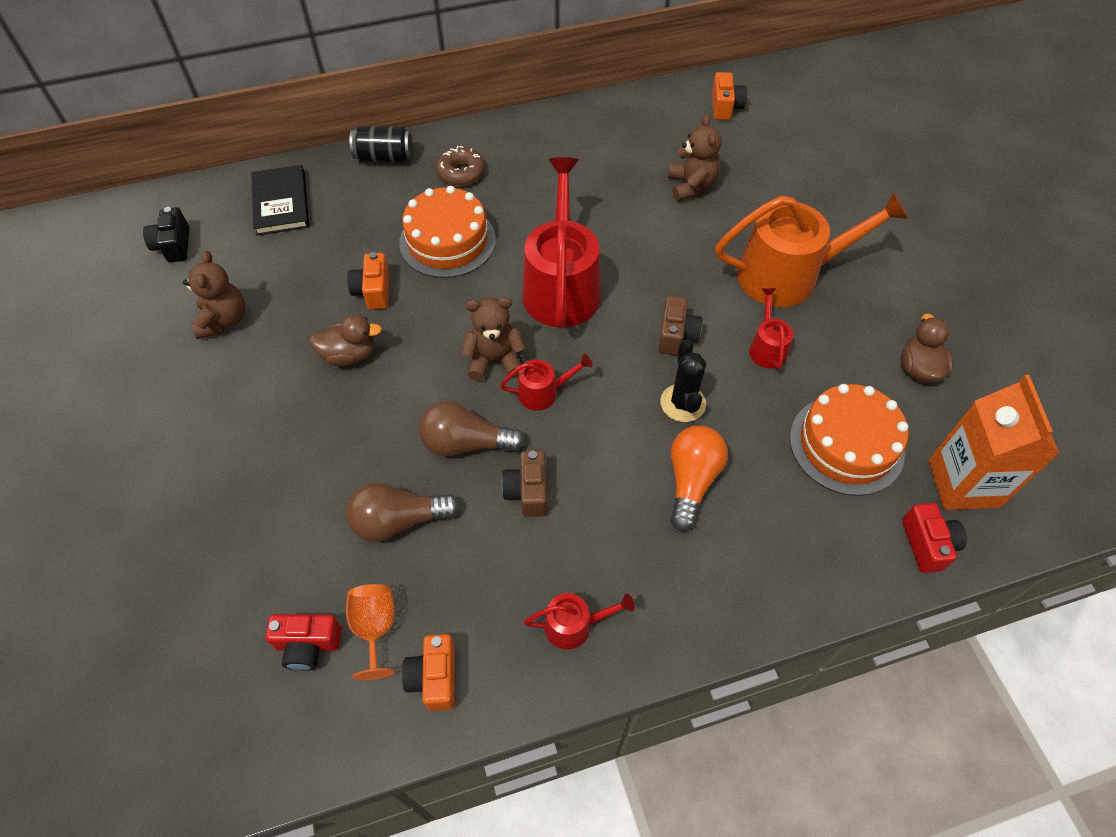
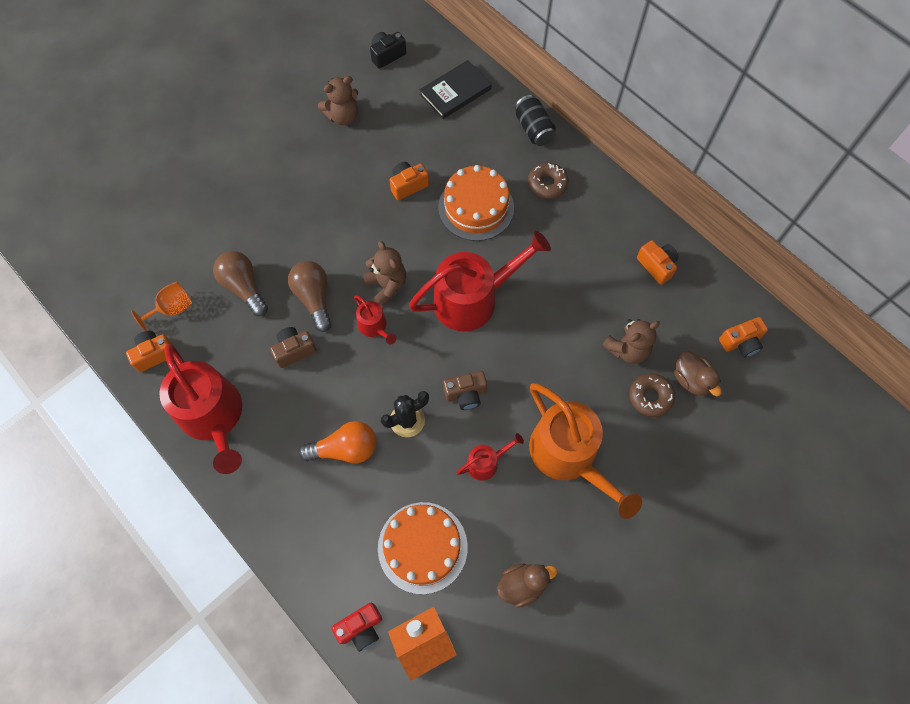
camera: 65 degrees right, 10 degrees up
red camera [266,614,342,671] -> none
brown duck [309,315,382,366] -> brown duck moved to [674,351,722,396]
red watering can [524,593,635,650] -> red watering can [159,344,242,474], size x2.16
none -> brown donut [629,373,675,417]
none -> orange camera [637,240,679,285]

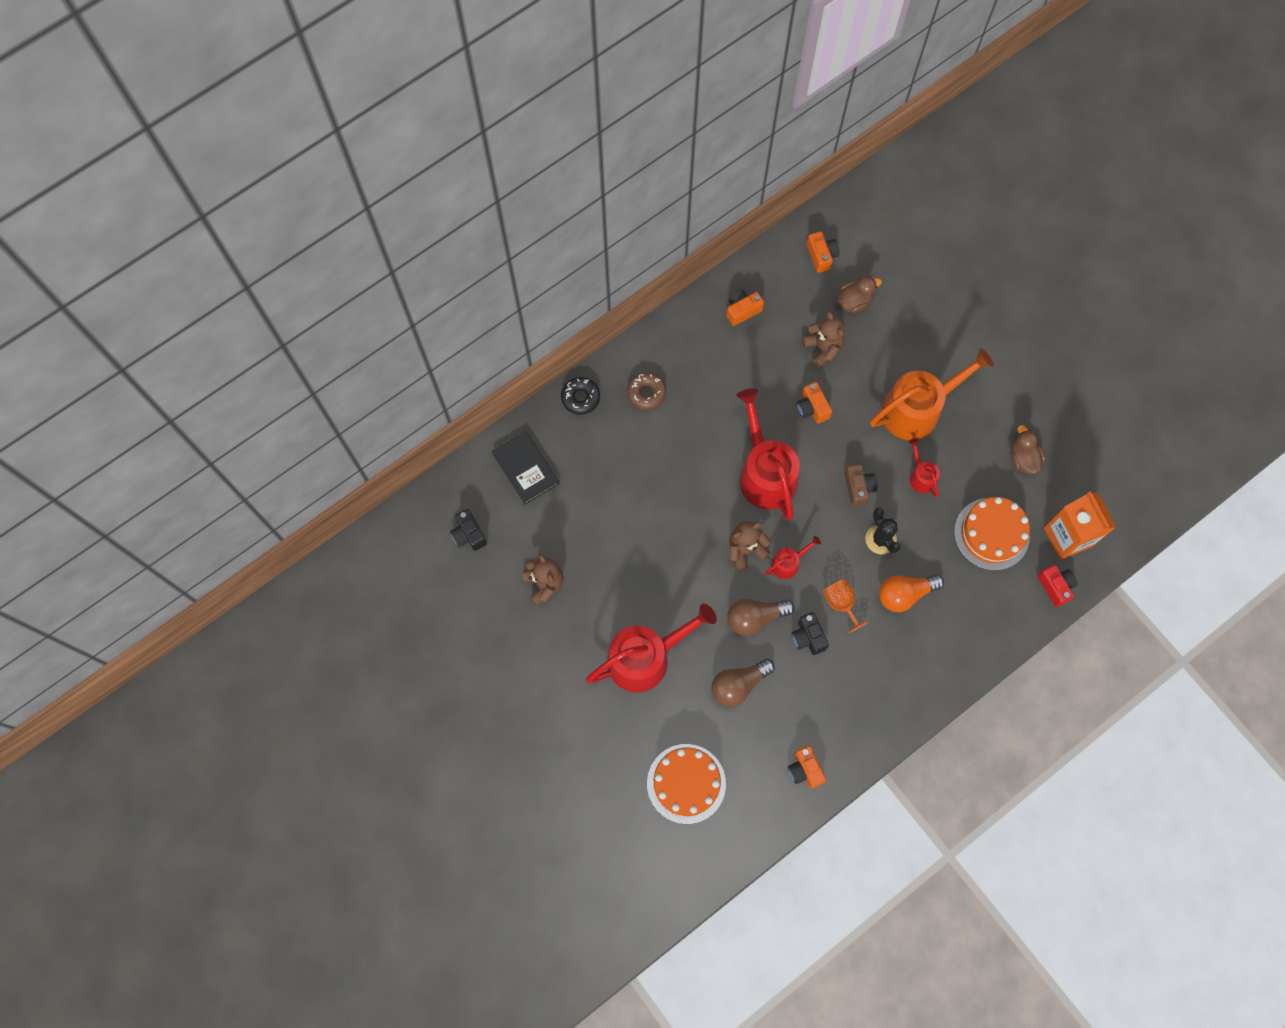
camera: 85 degrees left, 5 degrees up
orange goblet [131,282,192,331] -> orange goblet moved to [823,578,869,633]
red watering can [159,344,242,474] -> red watering can moved to [586,603,717,693]
brown camera [270,327,317,368] -> black camera [792,612,829,655]
orange light bulb [299,421,377,463] -> orange light bulb turned 105 degrees counterclockwise [879,574,944,612]
orange camera [390,162,429,200] -> orange camera moved to [796,382,832,424]
orange cake [438,165,514,241] -> orange cake moved to [647,744,726,824]
black can [515,95,556,146] -> black donut [561,377,600,415]
brown donut [629,373,675,417] -> none

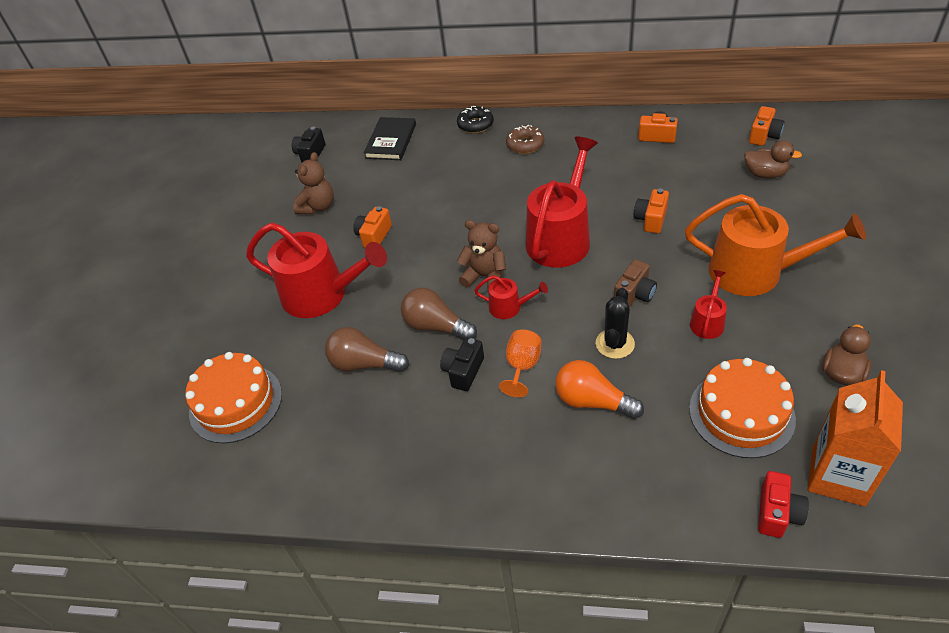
camera: 50 degrees right, 25 degrees down
orange camera [788,745,826,789] -> orange camera moved to [353,206,392,248]
brown teddy bear [802,311,845,368] -> none

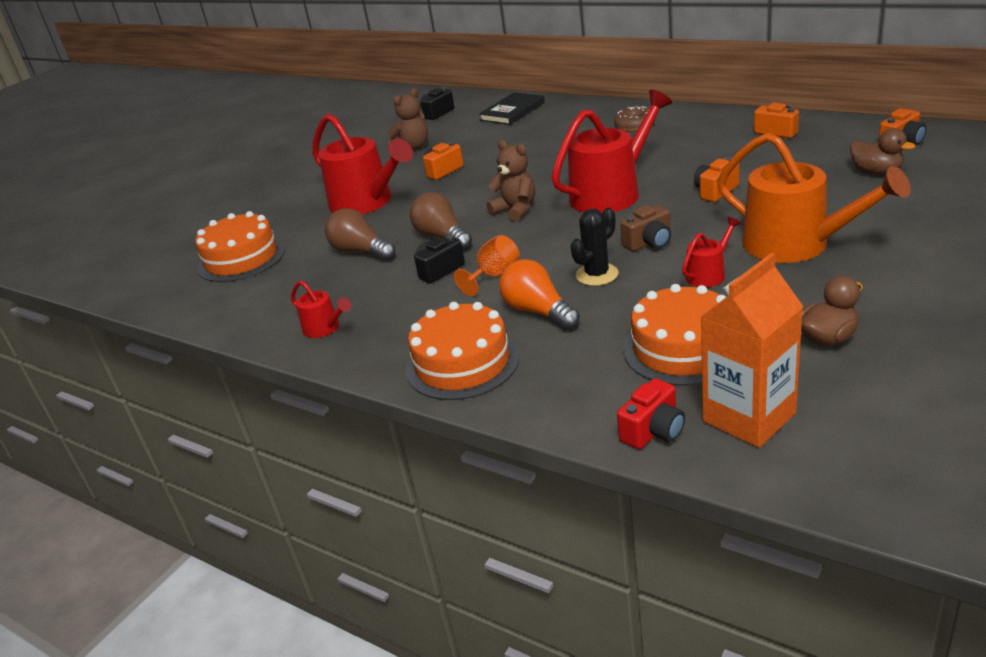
camera: 25 degrees right, 15 degrees down
black donut [457,106,494,133] -> none
red watering can [474,275,548,319] -> red watering can moved to [291,280,351,338]
none -> orange cake [406,302,519,400]

